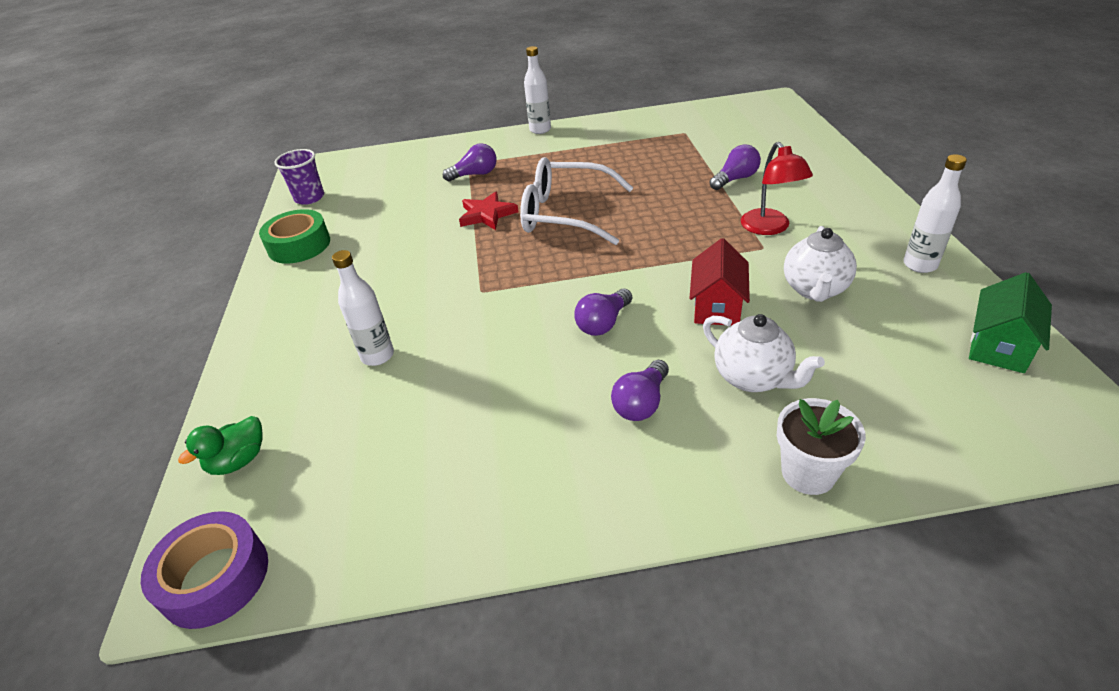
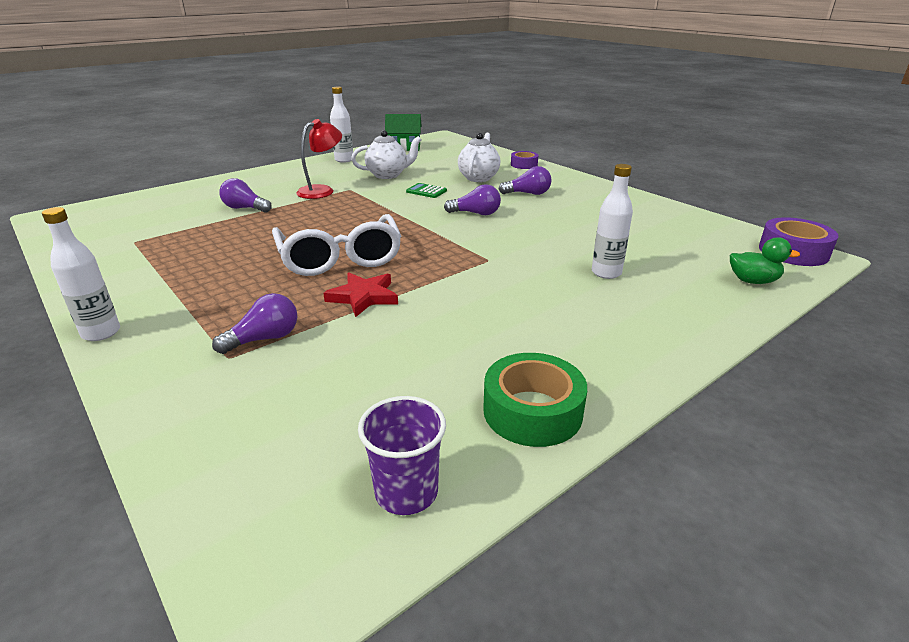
camera: 125 degrees left, 10 degrees down
purple light bulb [443,143,497,182] -> purple light bulb turned 105 degrees clockwise [212,293,297,354]
red house [689,238,750,326] -> green calculator [406,183,447,198]
white flower pot [777,398,866,495] -> purple tape [511,151,538,169]

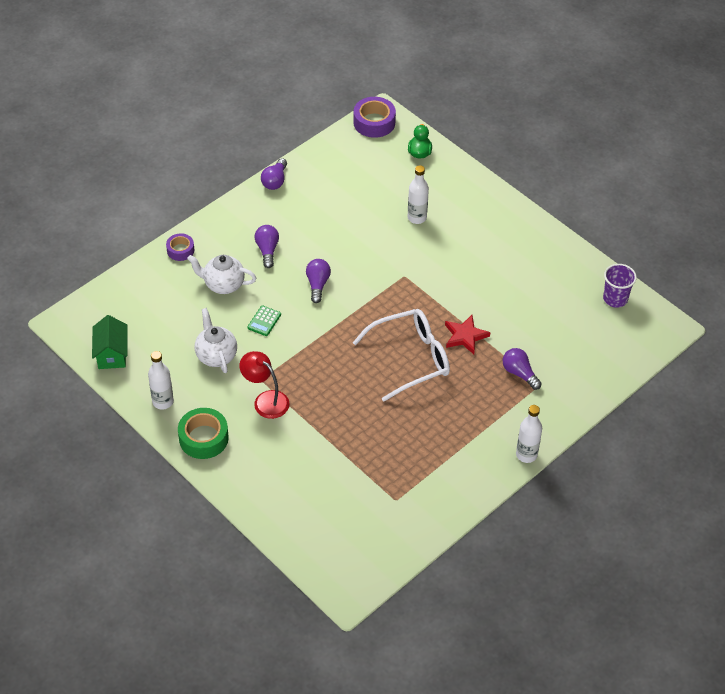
camera: 95 degrees left, 20 degrees up
purple light bulb [219,178,272,213] -> purple light bulb moved to [261,158,287,190]
green tape [483,353,587,447] -> green tape moved to [178,408,229,459]

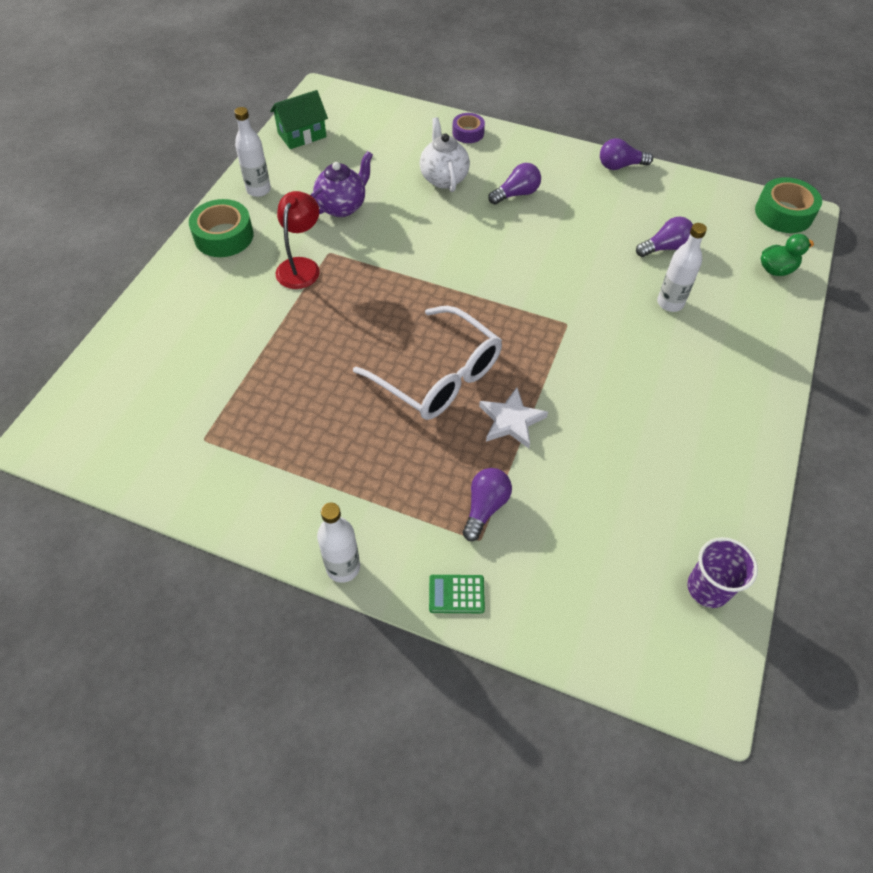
camera: 65 degrees right, 5 degrees up
white teapot [195,308,237,373] -> purple teapot [311,151,373,217]
green calculator [247,306,281,336] -> green calculator moved to [429,575,485,613]
purple light bulb [306,259,331,303] -> purple light bulb moved to [636,216,693,257]
purple tape [353,97,396,138] -> green tape [755,177,822,233]
red star [445,315,490,354] -> white star [479,387,548,448]

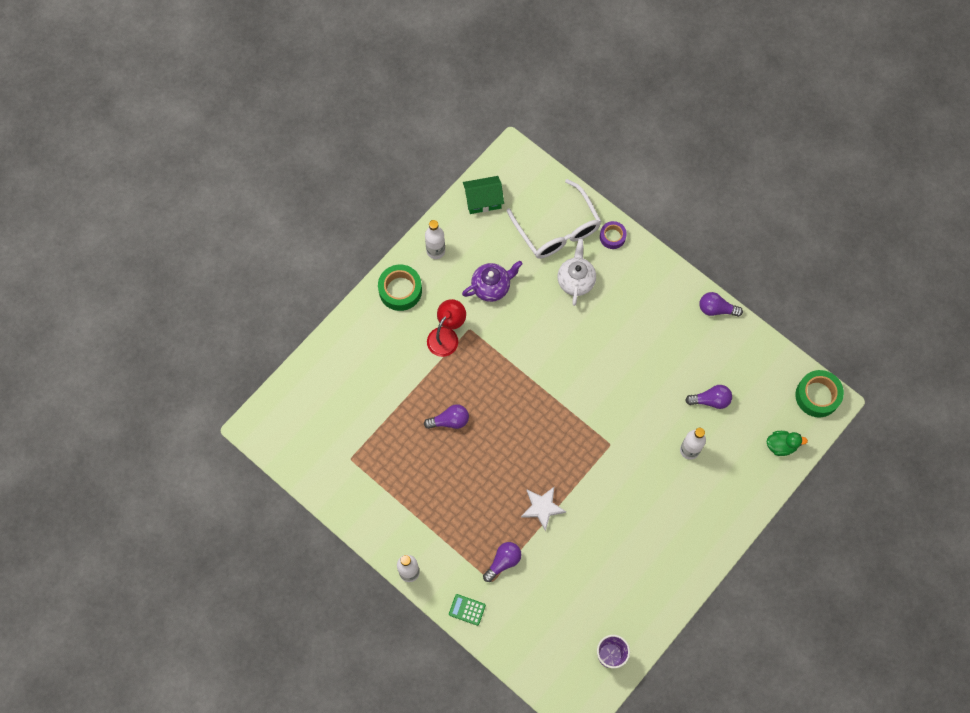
camera: 20 degrees right, 15 degrees up
white glasses [353,306,502,420] -> white glasses moved to [507,179,601,259]
purple light bulb [488,163,541,205] -> purple light bulb moved to [424,404,469,429]

